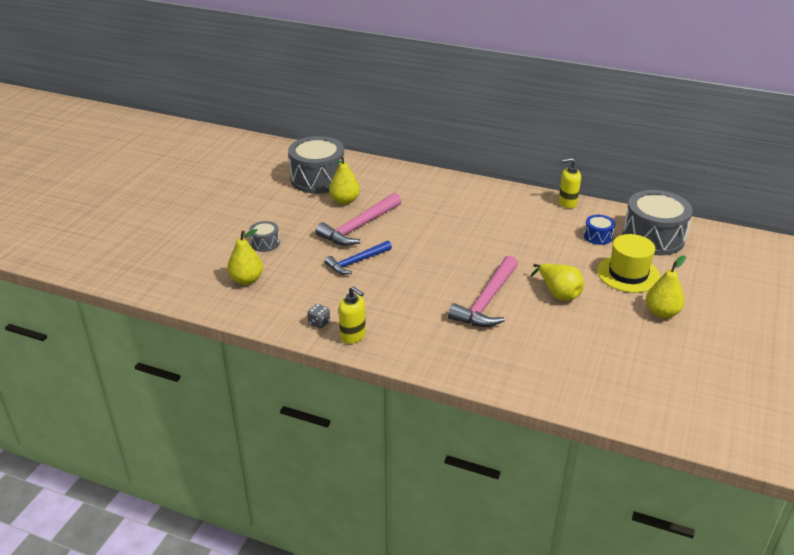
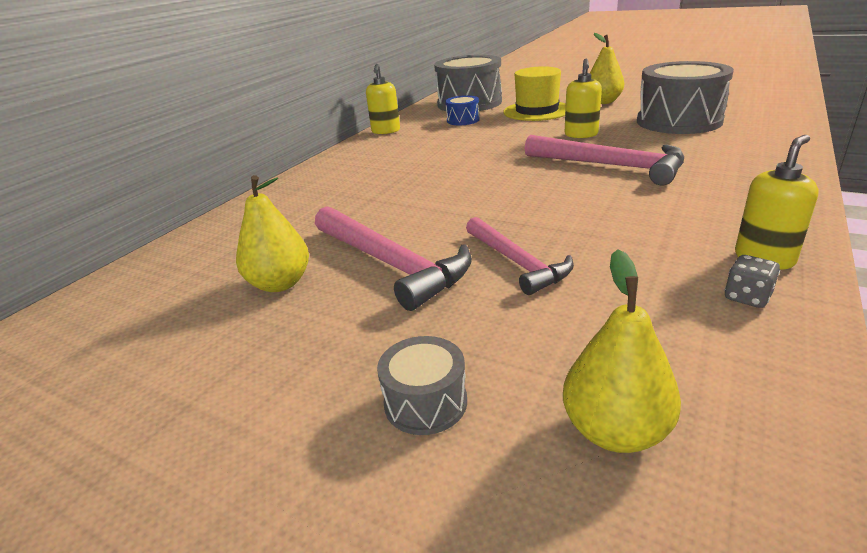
camera: 80 degrees left, 5 degrees down
grey drum [288,136,344,193] -> grey drum moved to [637,61,734,134]
blue hammer [325,241,392,275] -> pink hammer [466,217,574,295]
yellow pear [531,264,584,301] -> yellow soap dispenser [565,59,602,138]

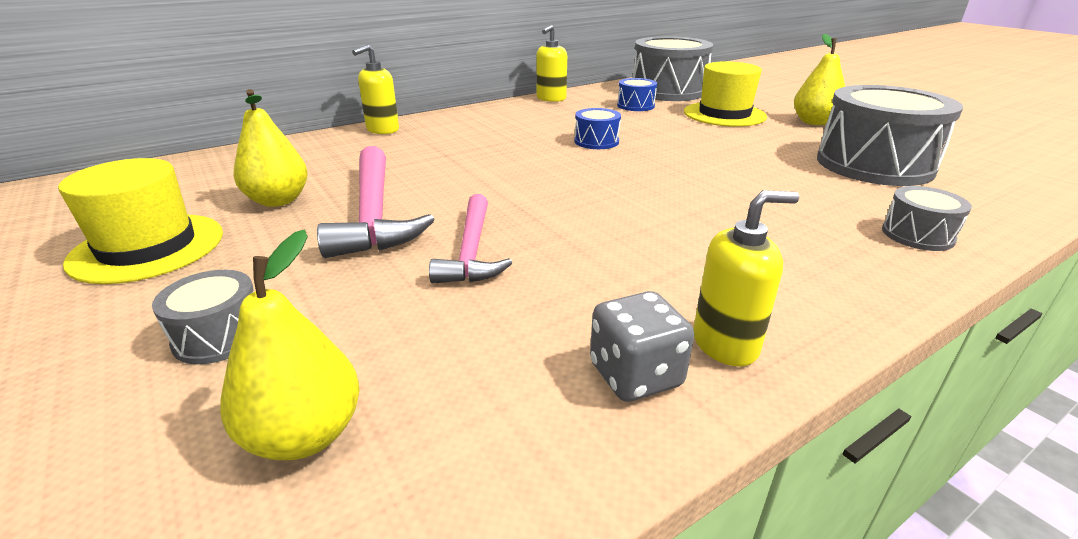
camera: 25 degrees right, 0 degrees up
pink hammer [525,135,684,185] -> none
yellow soap dispenser [565,59,602,138] -> yellow soap dispenser moved to [352,44,399,134]
grey dice [725,255,780,308] -> grey dice [590,291,694,402], size x1.52
none -> yellow hat [58,158,223,284]
none -> blue drum [574,108,621,149]
none -> grey drum [882,186,972,251]

